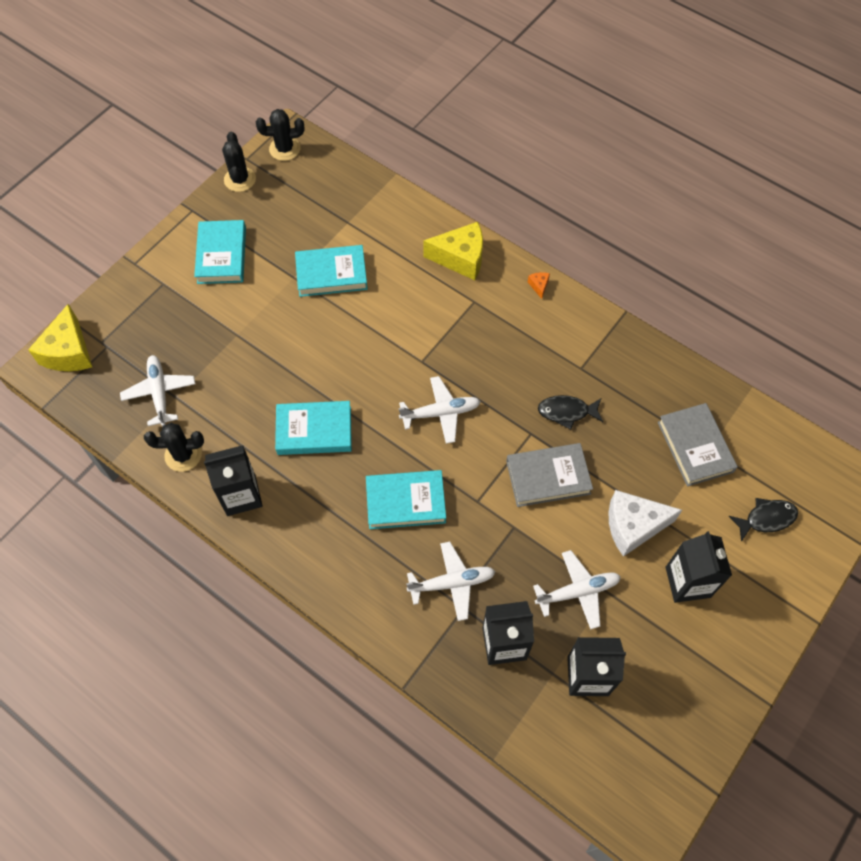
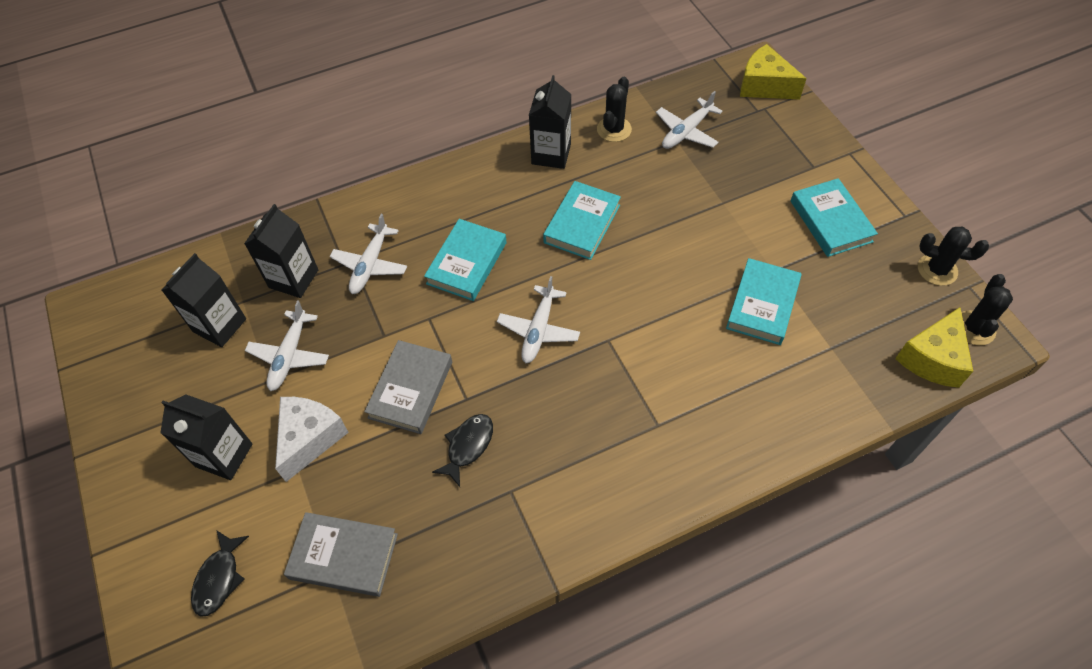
camera: 120 degrees right, 5 degrees down
white plane [120,355,195,426] -> white plane turned 120 degrees clockwise [656,91,723,149]
turquoise book [194,220,246,284] -> turquoise book turned 45 degrees clockwise [791,178,878,257]
yellow cheese [423,222,483,280] -> yellow cheese moved to [895,307,973,388]
orange cheese [528,272,550,299] -> none

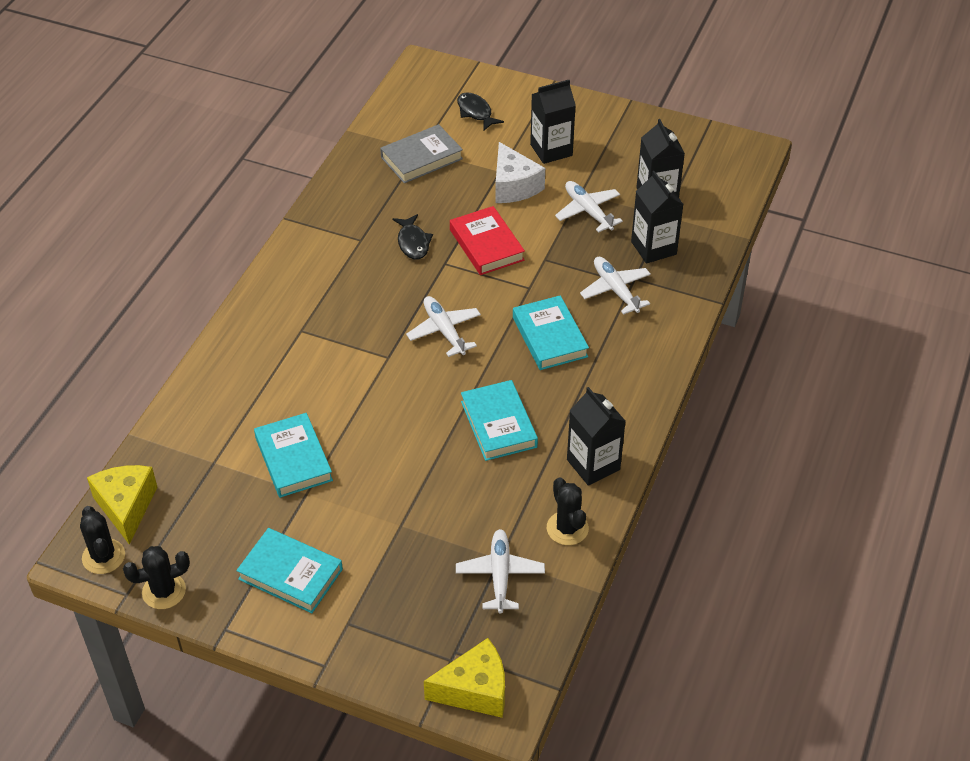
camera: 135 degrees right, 10 degrees down
grey book [364,340,452,434] -> red book [450,206,525,275]

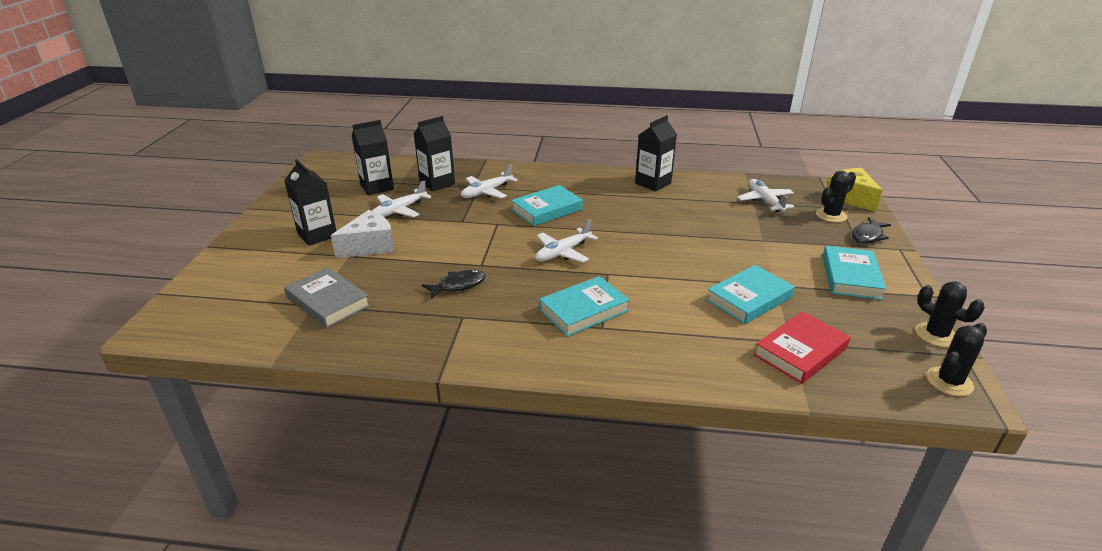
camera: 105 degrees left, 15 degrees down
yellow cheese [87,465,157,544] -> none
red book [450,206,525,275] -> red book moved to [753,311,850,384]
white plane [456,529,545,614] -> white plane turned 90 degrees clockwise [737,179,794,212]
black fish [457,92,504,131] -> black fish moved to [852,217,891,244]
turquoise book [461,380,538,461] -> turquoise book moved to [539,276,630,337]
black cactus [547,477,589,545] -> black cactus moved to [816,171,856,223]

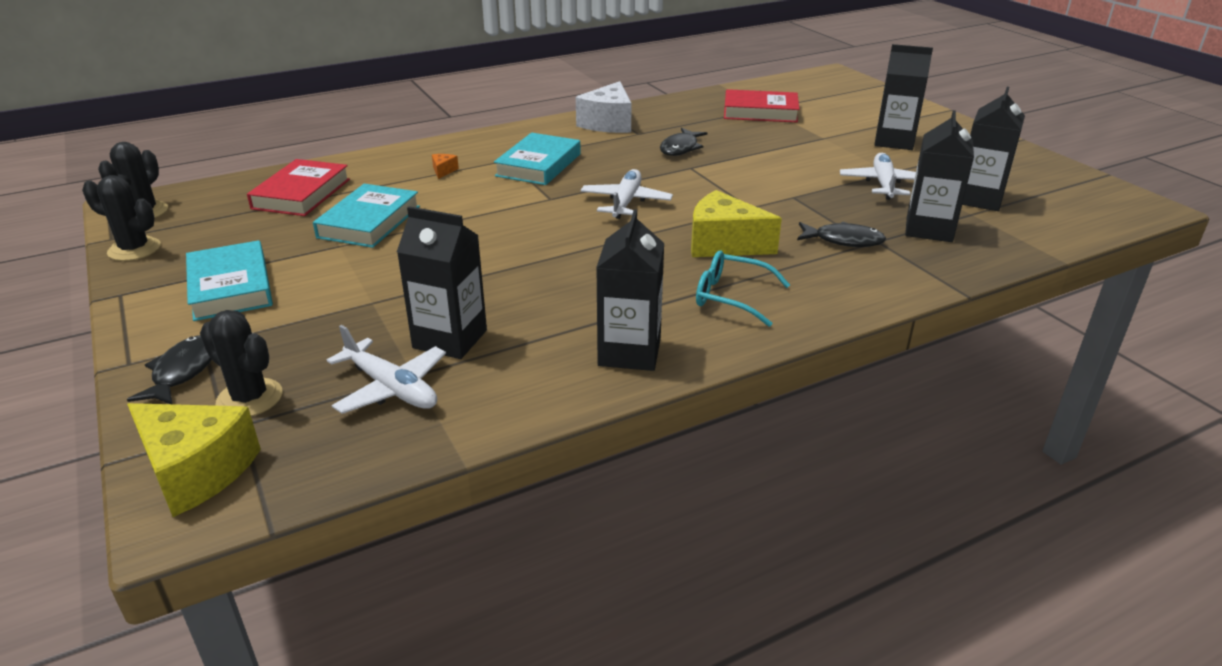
camera: 145 degrees right, 0 degrees up
grey book [284,267,370,329] -> red book [724,89,800,122]
white cheese [331,210,394,258] -> white cheese moved to [576,81,632,133]
white plane [461,164,518,198] -> black fish [797,222,886,247]
turquoise book [511,185,583,226] -> yellow cheese [691,190,782,257]
black cactus [816,171,856,223] -> black cactus turned 75 degrees counterclockwise [200,310,282,416]
none -> black carton [397,206,487,359]
none -> orange cheese [432,154,459,179]
none -> turquoise glasses [696,251,790,327]

